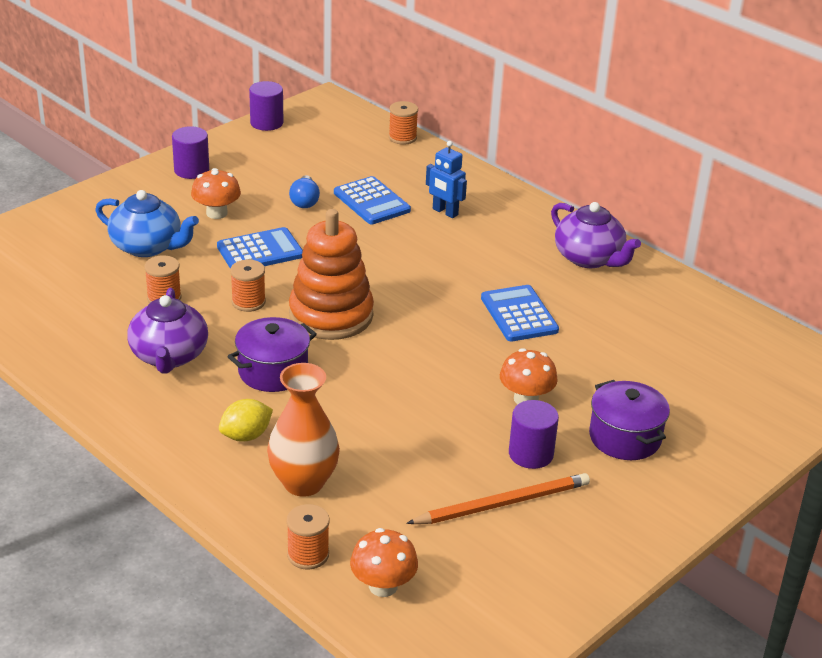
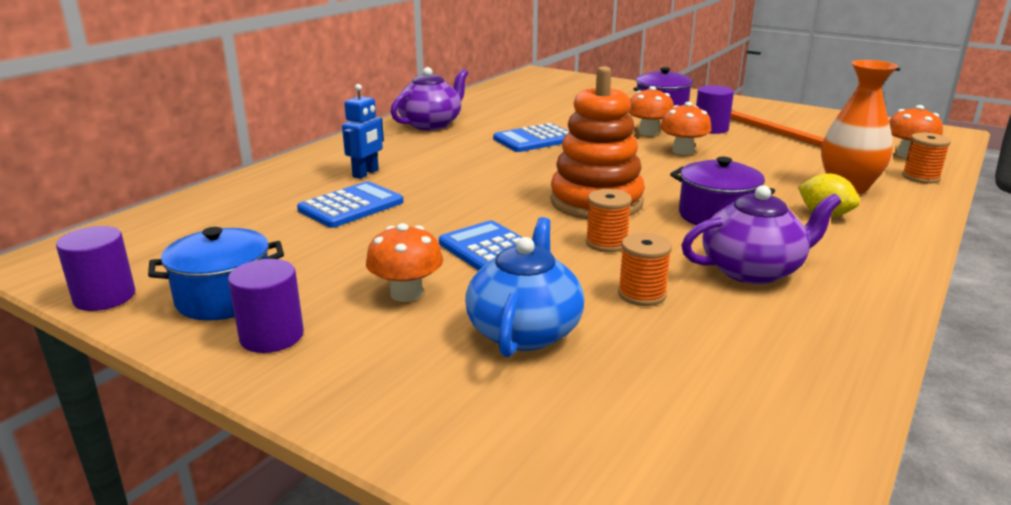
camera: 100 degrees left, 10 degrees down
blue light bulb [289,175,320,208] -> none
orange spool [389,101,418,145] -> none
none -> blue pot [148,227,284,321]
none -> orange mushroom [660,102,712,155]

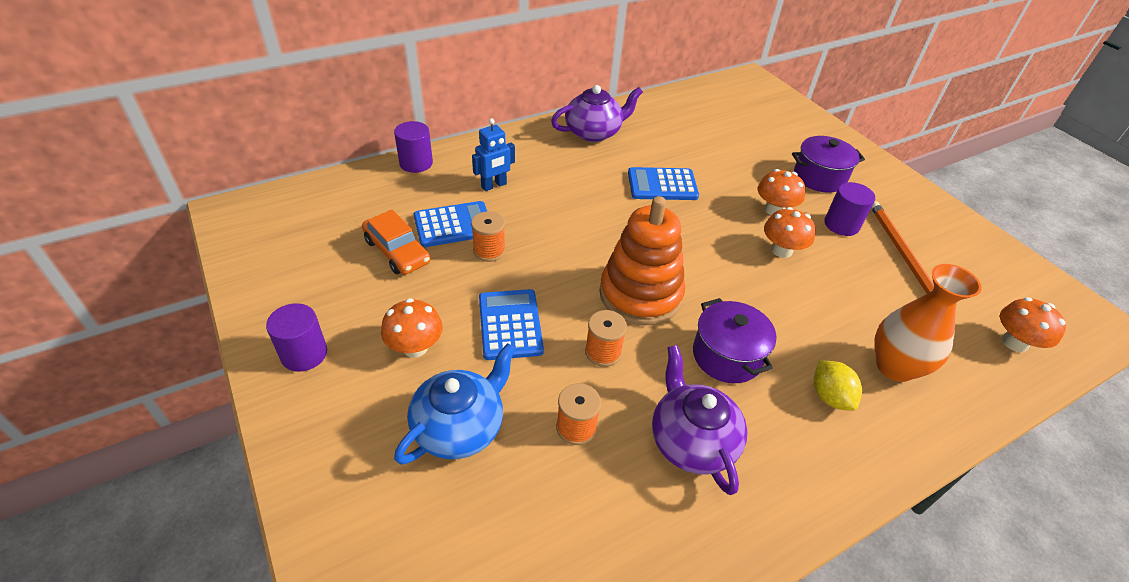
camera: 25 degrees right, 20 degrees up
purple cylinder [56,226,136,311] -> purple cylinder moved to [394,121,433,173]
blue pot [148,227,284,321] -> none
purple teapot [681,185,841,284] -> purple teapot turned 120 degrees counterclockwise [652,345,747,495]
orange spool [902,133,951,184] -> orange spool moved to [471,211,506,262]
none -> orange car [362,210,430,274]

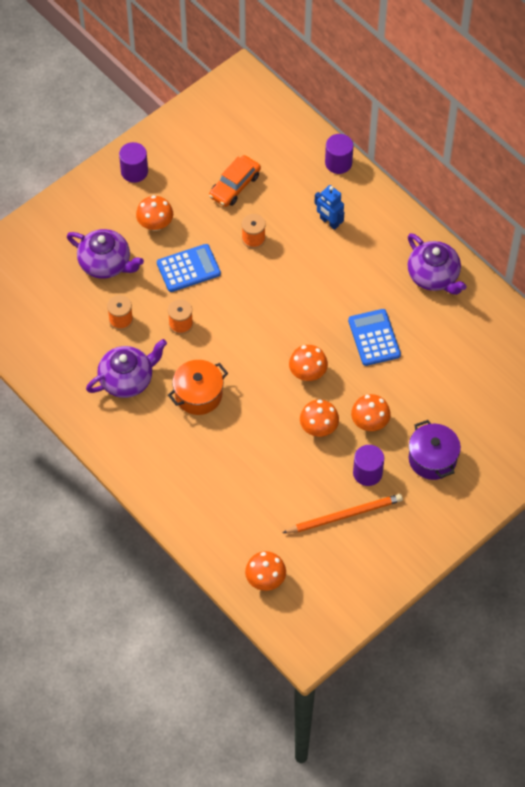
camera: 80 degrees right, 15 degrees up
blue teapot [394,343,516,464] -> purple teapot [67,229,144,279]
blue calculator [414,201,487,247] -> none
orange stacking toy [599,196,685,326] -> none
purple pot [693,298,777,383] -> orange pot [168,360,228,415]
yellow lemon [813,360,862,411] -> none
orange vase [875,264,982,382] -> none
none -> orange mushroom [289,345,328,381]

